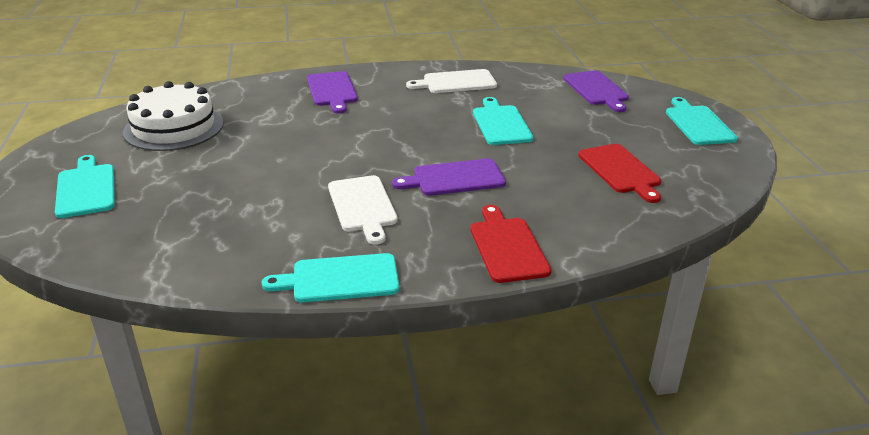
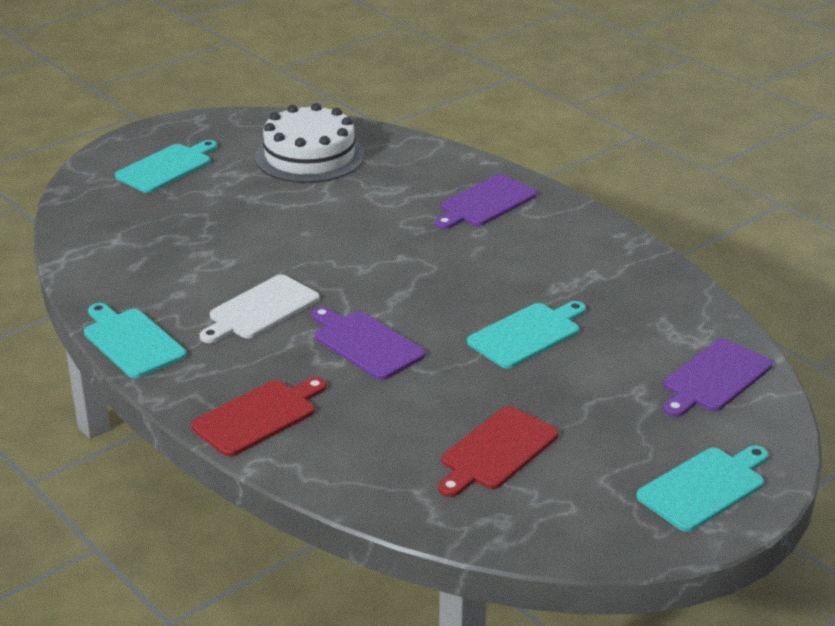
camera: 60 degrees right, 0 degrees up
white cutting board [406,69,497,93] -> none

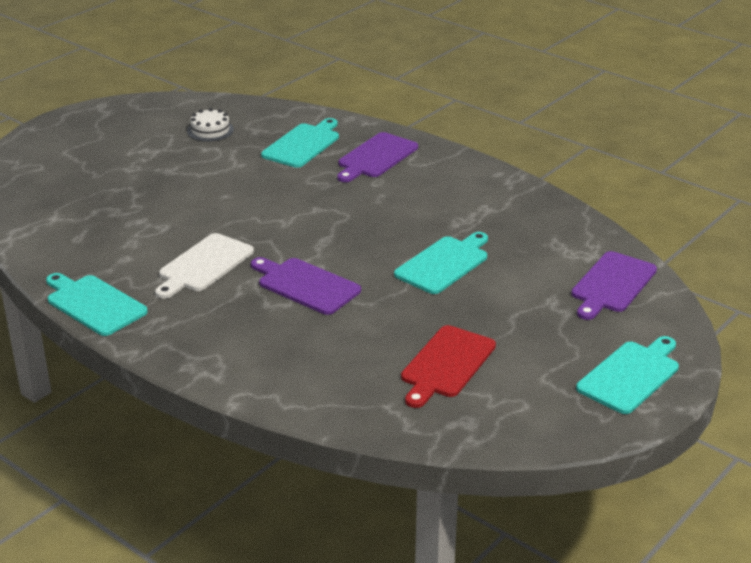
camera: 10 degrees left, 0 degrees up
turquoise cutting board [115,140,217,193] -> turquoise cutting board moved to [261,118,339,168]
red cutting board [191,377,326,457] -> none
white cake [255,103,365,183] -> white cake [187,108,234,142], size x0.48

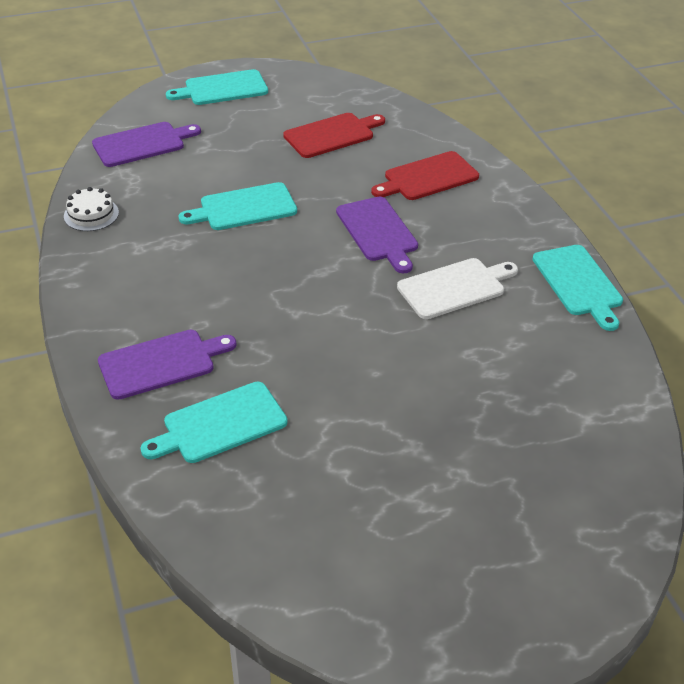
camera: 150 degrees left, 10 degrees up
white cake [187,108,234,142] -> white cake moved to [64,187,119,231]
none -> red cutting board [371,151,479,200]

